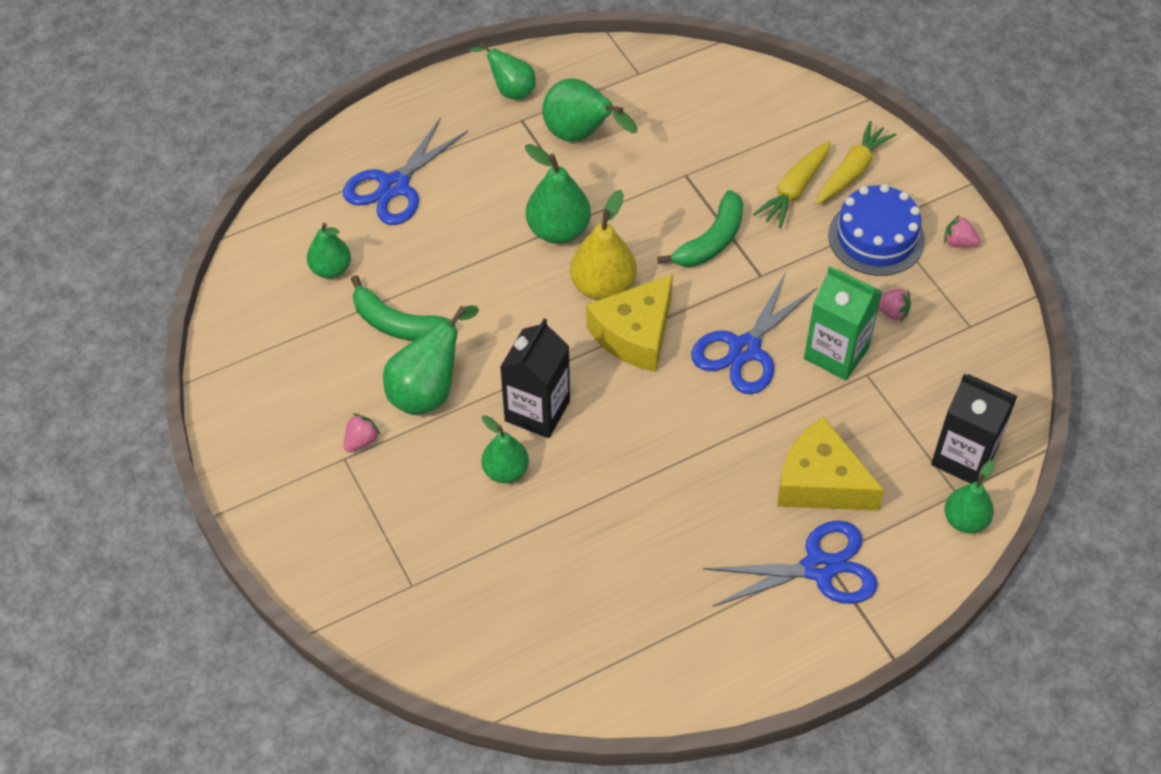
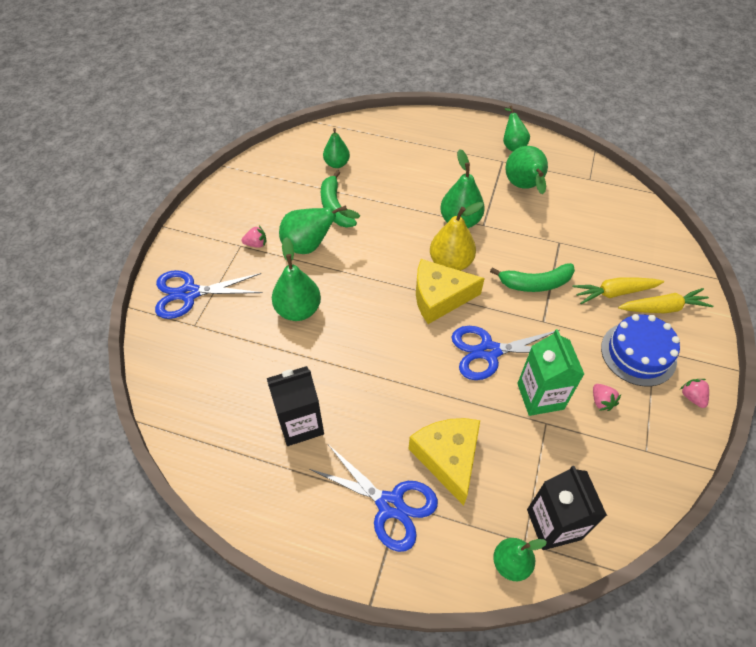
camera: 45 degrees right, 0 degrees up
blue scissors [343,117,468,225] -> blue scissors moved to [155,270,263,319]
green pear [481,415,529,483] -> green pear [272,237,321,321], size x1.51
black carton [500,318,570,438] -> black carton moved to [267,366,324,446]

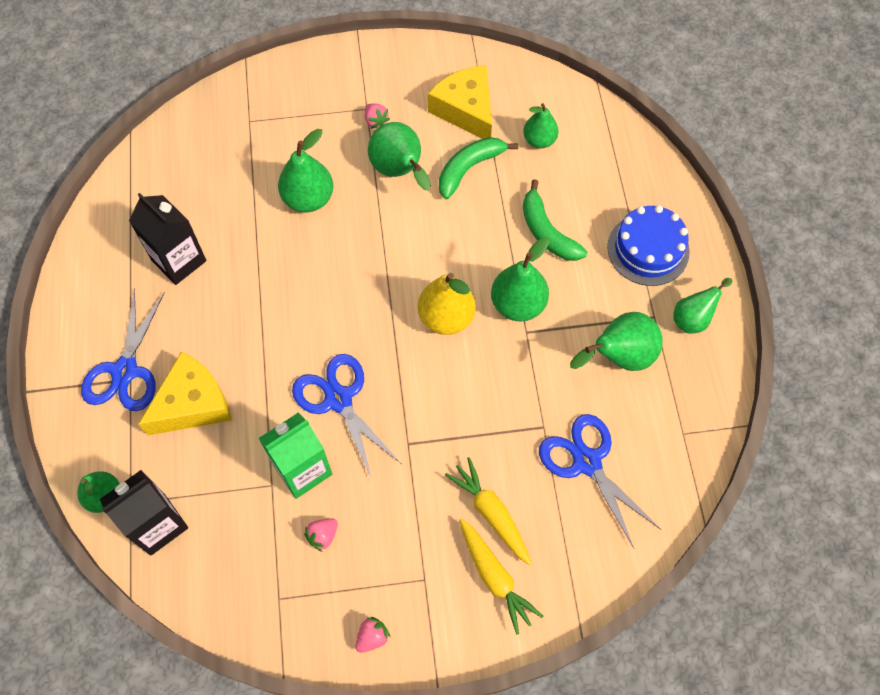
camera: 65 degrees right, 10 degrees up
blue scissors [155,270,263,319] -> blue scissors moved to [539,414,661,548]
yellow cheese [416,259,485,324] -> yellow cheese moved to [428,65,492,139]
green banana [490,263,575,292] -> green banana moved to [523,179,587,261]
blue cake [601,314,680,386] -> blue cake moved to [607,205,690,286]

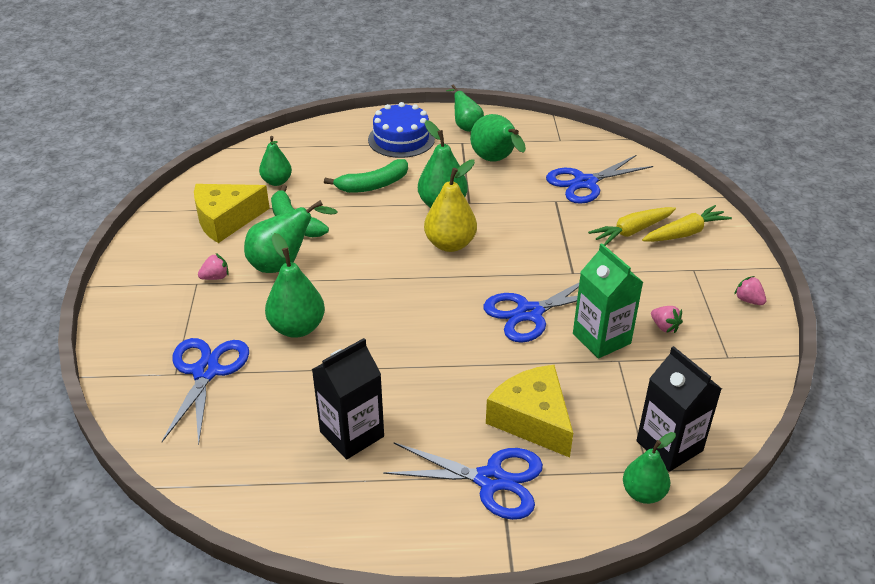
camera: 85 degrees left, 25 degrees down
none -> blue scissors [162,338,249,445]

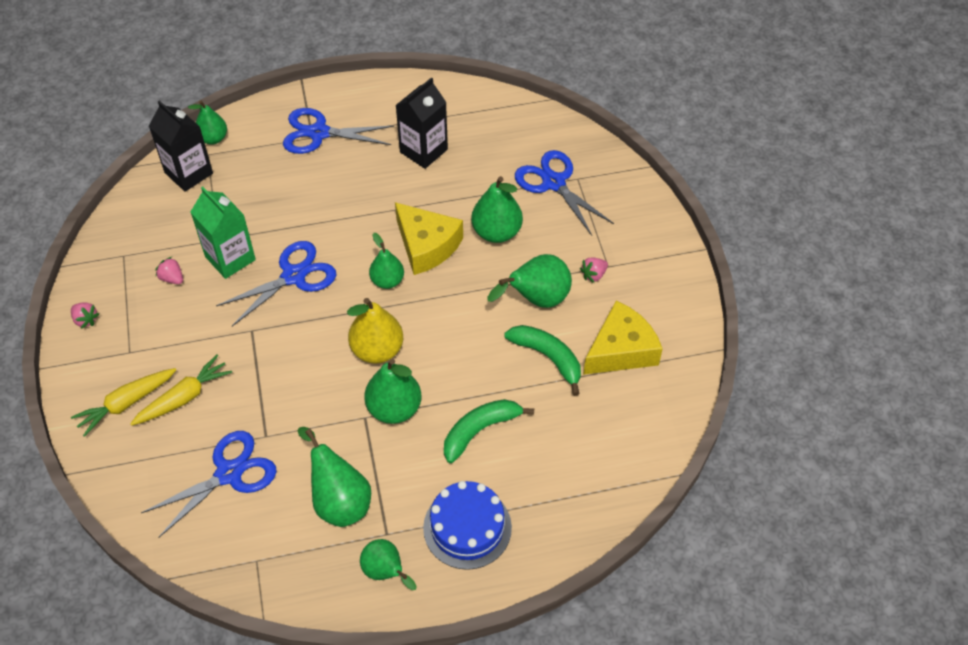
camera: 170 degrees right, 15 degrees up
blue scissors [162,338,249,445] -> blue scissors turned 150 degrees clockwise [515,150,614,236]
green pear [259,136,292,186] -> green pear moved to [369,233,404,289]
yellow cheese [486,365,573,458] -> yellow cheese moved to [395,202,463,275]

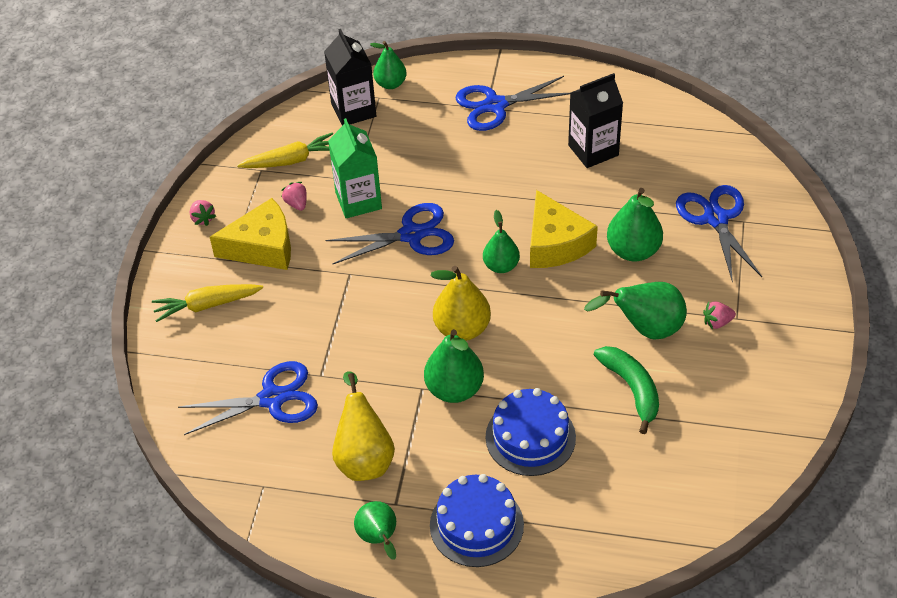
camera: 25 degrees right, 5 degrees down
yellow carrot [130,355,232,426] -> yellow carrot moved to [237,132,333,168]
blue scissors [283,108,394,154] -> blue scissors turned 45 degrees counterclockwise [455,76,570,131]
green pear [297,427,371,527] -> yellow pear [332,371,395,481]
green banana [444,399,534,463] -> blue cake [485,388,576,476]
yellow cheese [583,300,662,375] -> yellow cheese moved to [210,198,291,270]

